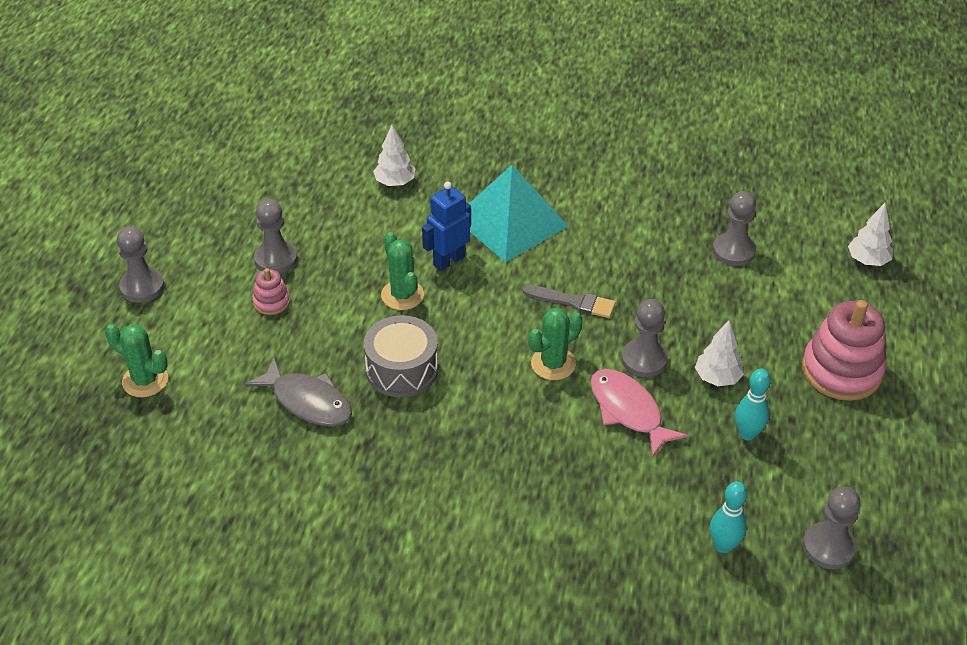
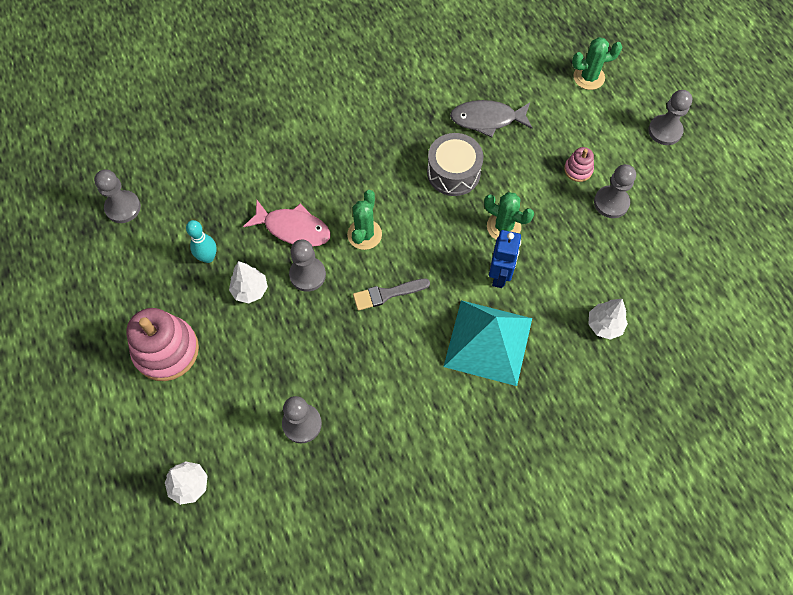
camera: 145 degrees right, 20 degrees up
turquoise bowling pin [710,481,747,553] -> none

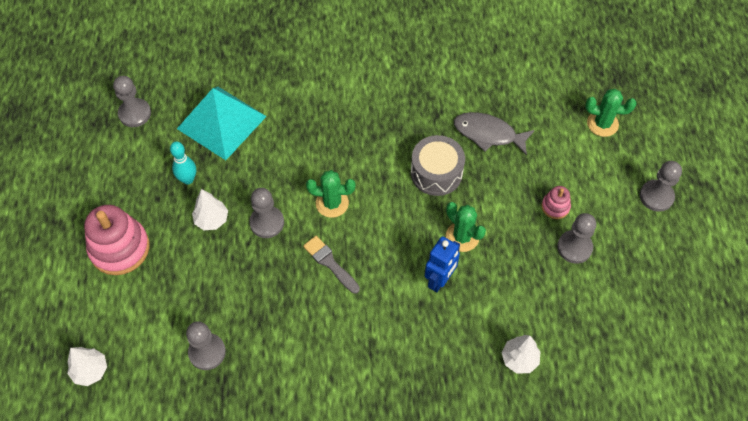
camera: 20 degrees right, 5 degrees down
pink fish [243,200,331,247] -> none
green cactus [347,190,382,250] -> green cactus turned 60 degrees clockwise [306,170,356,218]
grey brush [353,278,430,311] -> grey brush turned 45 degrees clockwise [303,236,360,294]
turquoise pyramid [443,300,532,386] -> turquoise pyramid moved to [177,87,267,160]

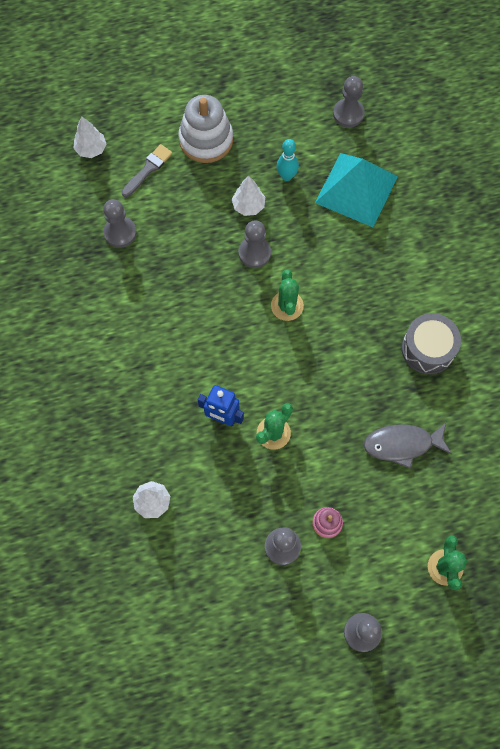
camera: 80 degrees right, 10 degrees up
pink stacking toy [84,205,150,275] -> white stacking toy [178,95,233,163]
grey brush [303,236,360,294] -> grey brush moved to [122,144,173,197]
grey drum [411,135,465,196] -> grey drum moved to [402,313,461,374]
grey fish [454,112,535,156] -> grey fish turned 105 degrees counterclockwise [364,423,451,469]

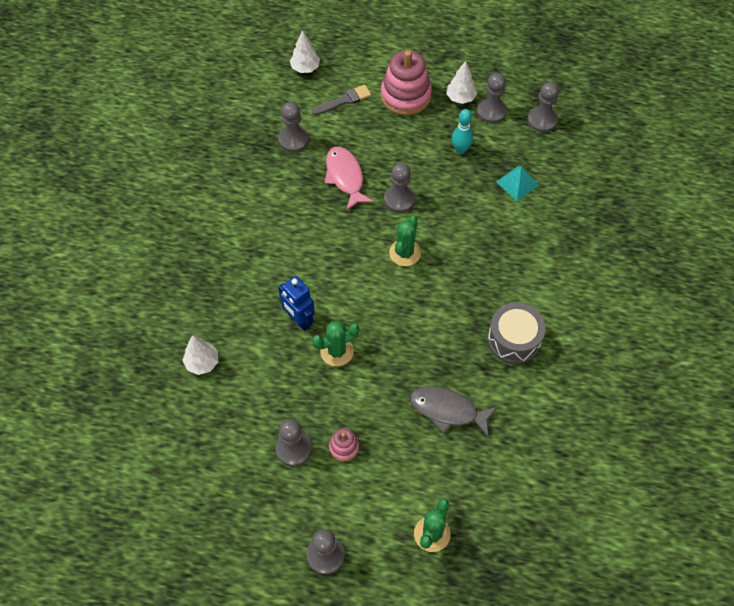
camera: 25 degrees right, 10 degrees down
white stacking toy [178,95,233,163] -> pink stacking toy [381,50,432,115]
white tree [232,176,265,216] -> white tree moved to [446,61,477,104]
turquoise pyramid [315,153,398,227] -> turquoise pyramid [496,166,539,201], size x0.50
none -> pink fish [325,147,374,211]
none -> grey pawn [477,73,507,124]

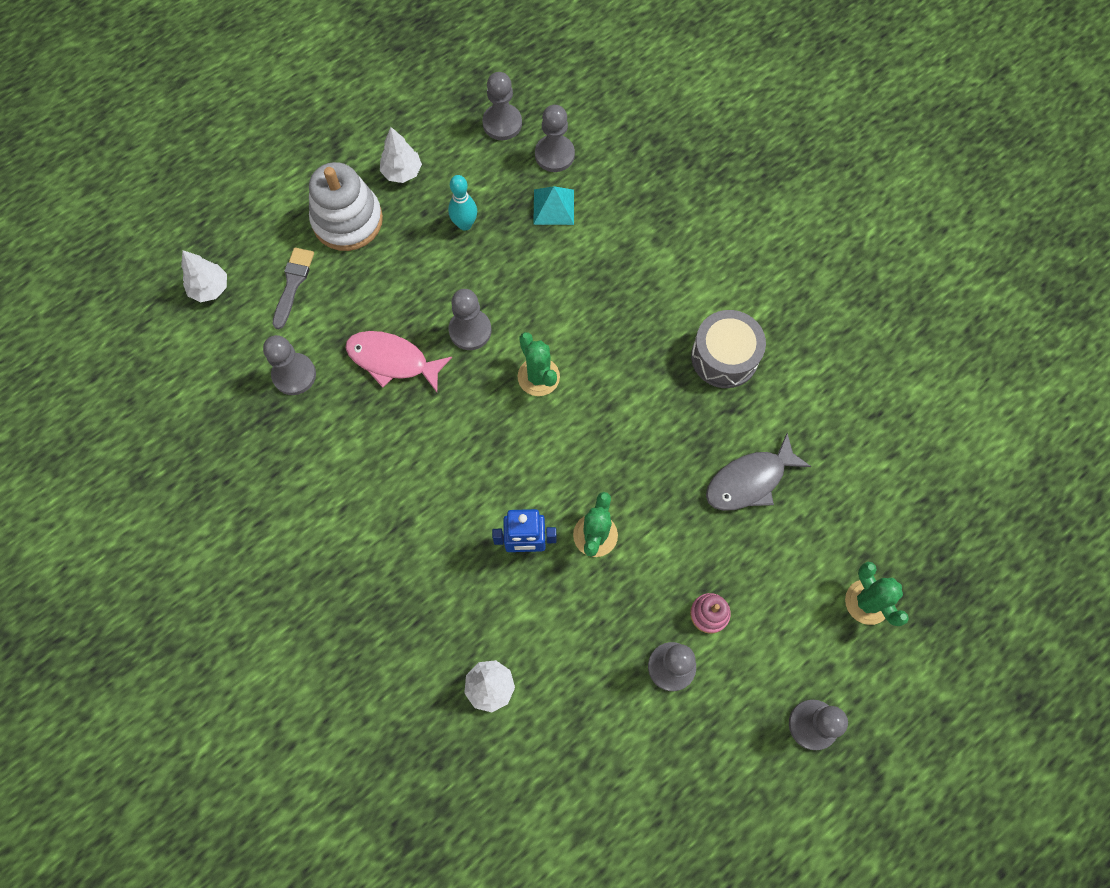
camera: 50 degrees left, 10 degrees up
pink stacking toy [381,50,432,115] -> white stacking toy [309,162,383,251]
grey pawn [477,73,507,124] -> grey pawn moved to [535,105,575,172]

